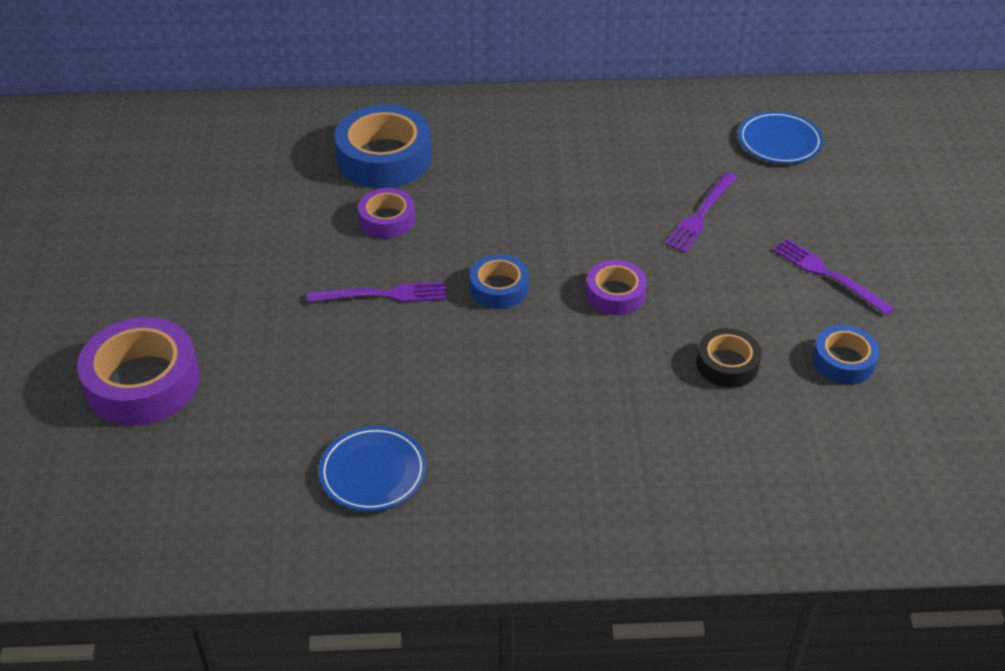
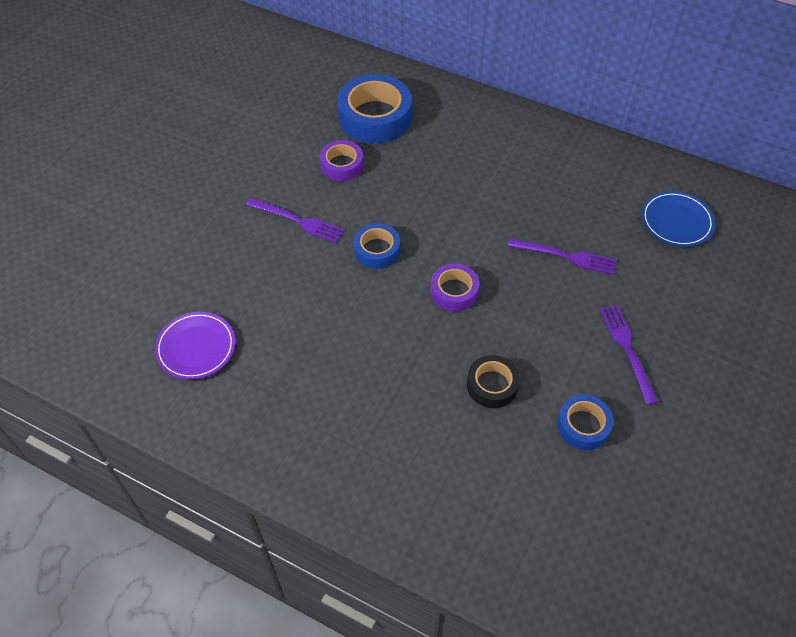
camera: 30 degrees right, 10 degrees up
purple tape [77,317,200,426] -> none
blue plate [319,426,426,512] -> purple plate [155,312,235,380]
purple fork [665,172,737,253] -> purple fork turned 135 degrees counterclockwise [507,238,616,275]

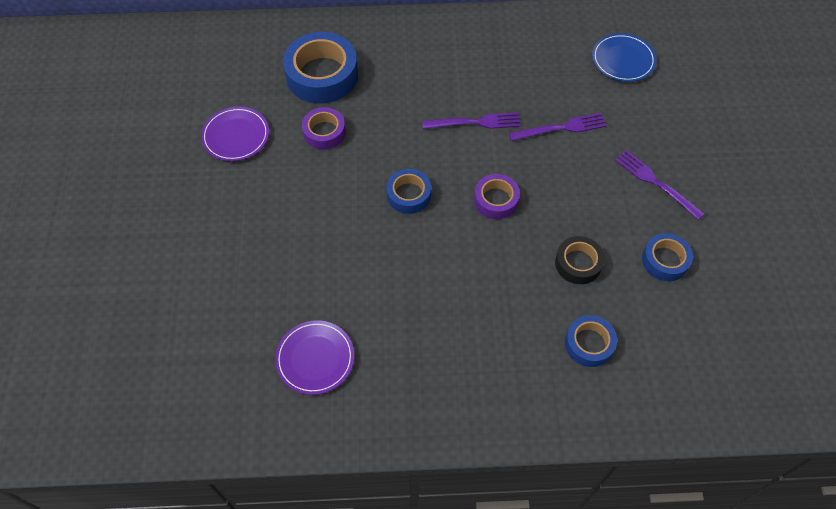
camera: 30 degrees left, 5 degrees up
purple fork [246,198,344,243] -> purple fork moved to [422,112,521,129]
none -> purple plate [201,107,269,161]
none -> blue tape [565,315,617,367]

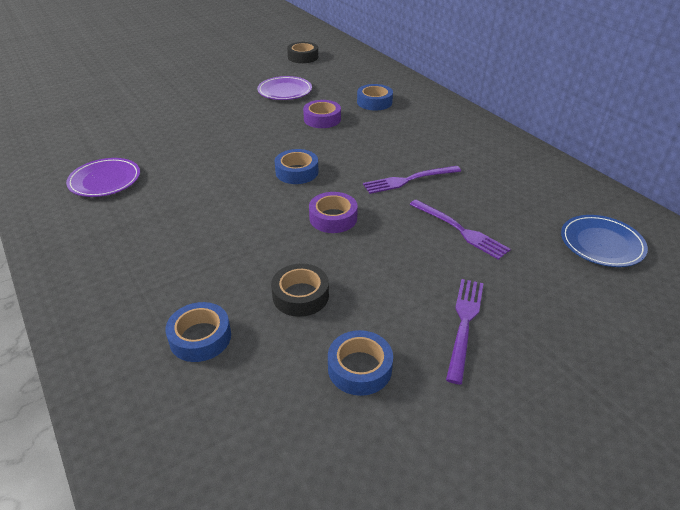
camera: 60 degrees right, 20 degrees down
blue tape [283,32,358,104] -> blue tape [357,84,393,111], size x0.56
purple fork [422,112,521,129] -> purple fork turned 105 degrees clockwise [363,166,461,194]
none -> black tape [287,42,318,63]

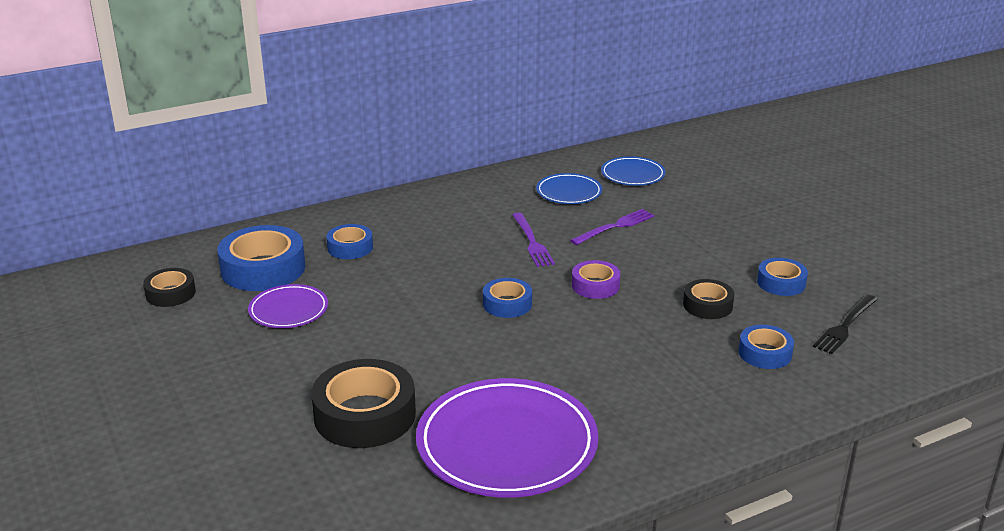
camera: 85 degrees left, 10 degrees down
purple plate [66,158,140,197] -> purple plate [416,378,599,498], size x1.94
purple tape [303,100,341,128] -> none
purple fork [446,279,484,385] -> none
none -> blue tape [217,225,305,291]
none -> black tape [311,359,416,448]
none -> blue plate [536,173,602,204]
none -> black fork [813,295,878,354]

